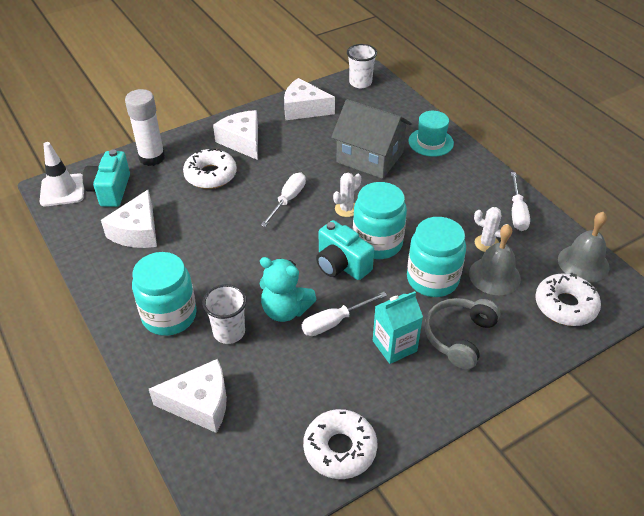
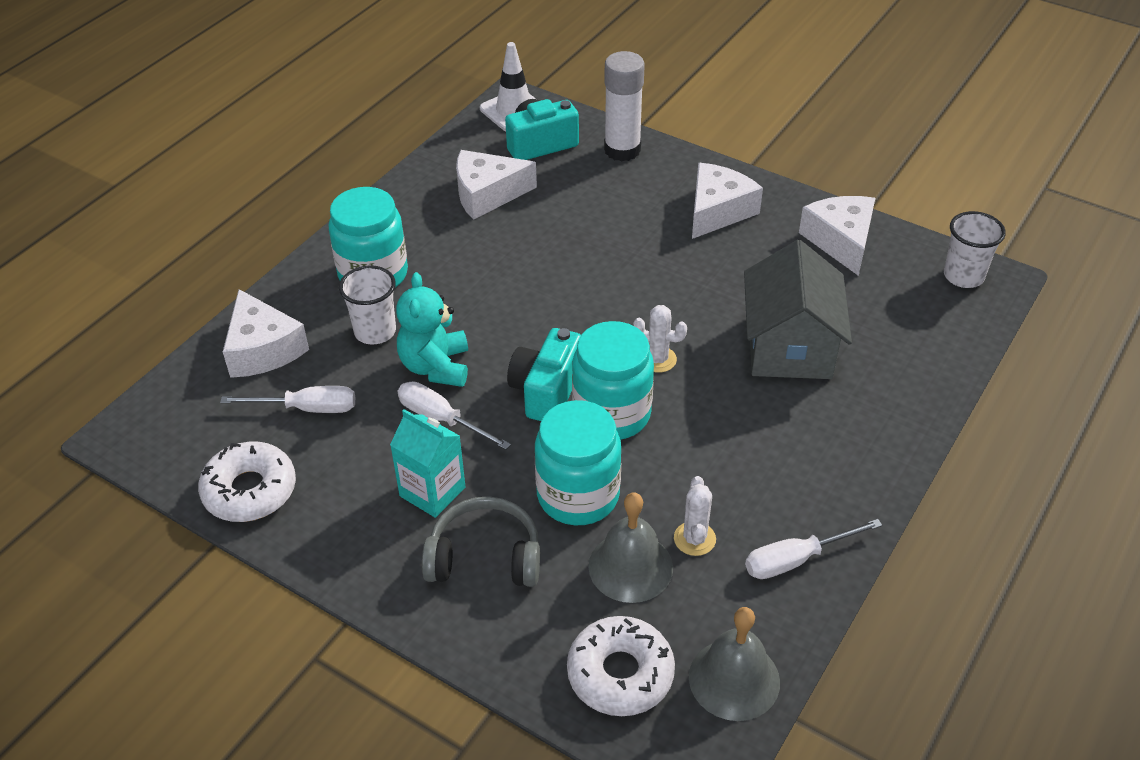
camera: 65 degrees right, 0 degrees up
white donut [183,148,237,189] -> none
white screwdriver [261,173,306,227] -> white screwdriver moved to [220,386,355,413]
turquoise hat [408,111,454,157] -> none

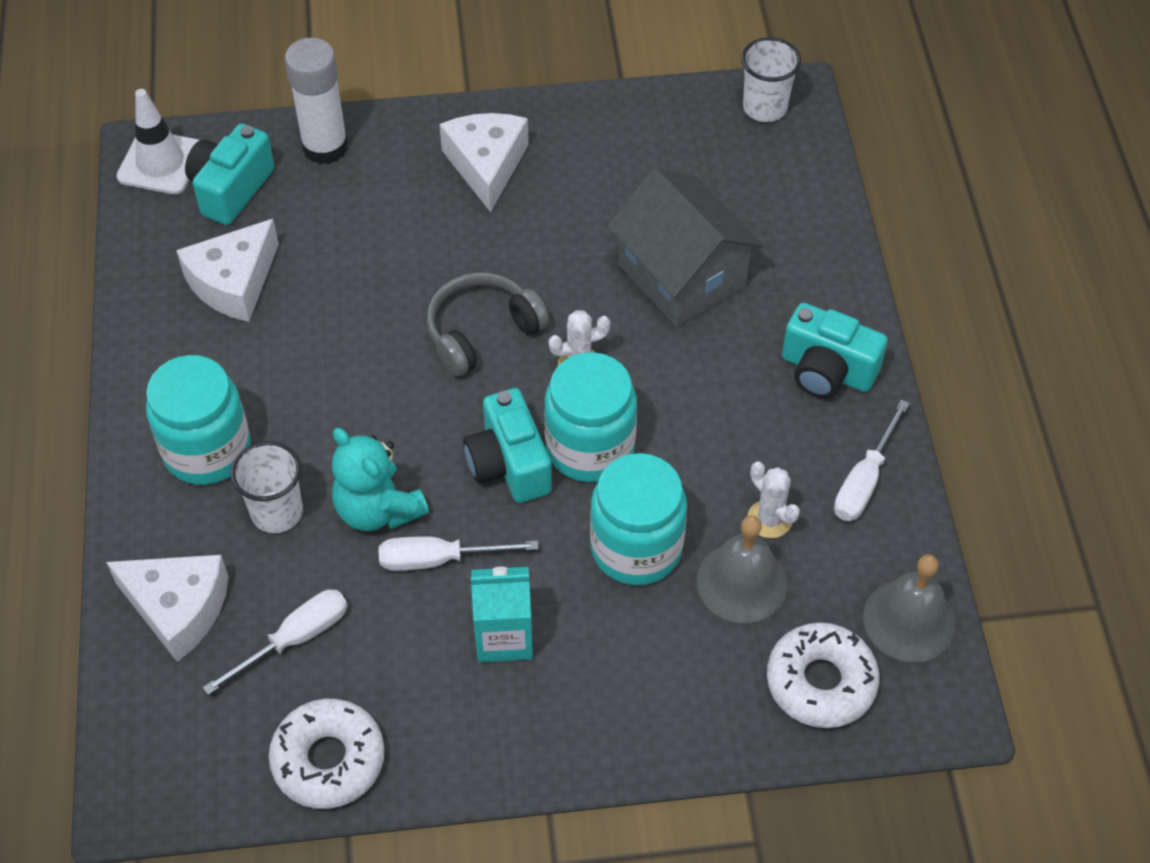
camera: 40 degrees left, 10 degrees up
grey headphones [422,496,540,587] -> grey headphones moved to [427,272,549,377]
white cheese [799,196,875,276] -> none
none -> turquoise camera [782,303,888,398]

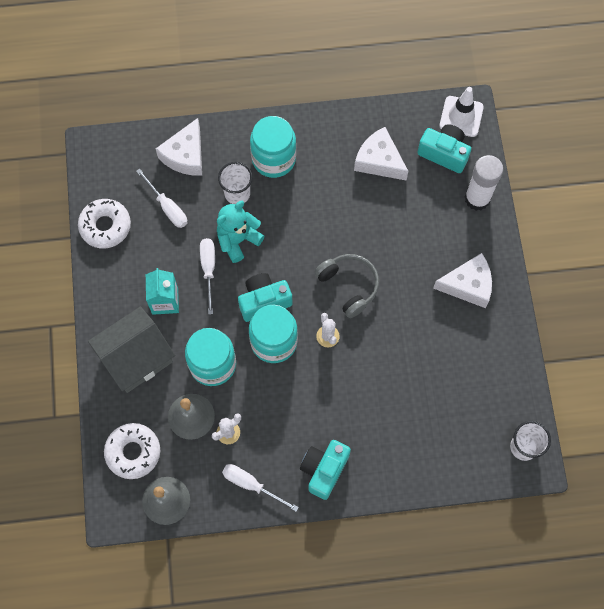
camera: 90 degrees right, 15 degrees up
grey house [607,168,764,327] -> grey house moved to [88,306,175,393]

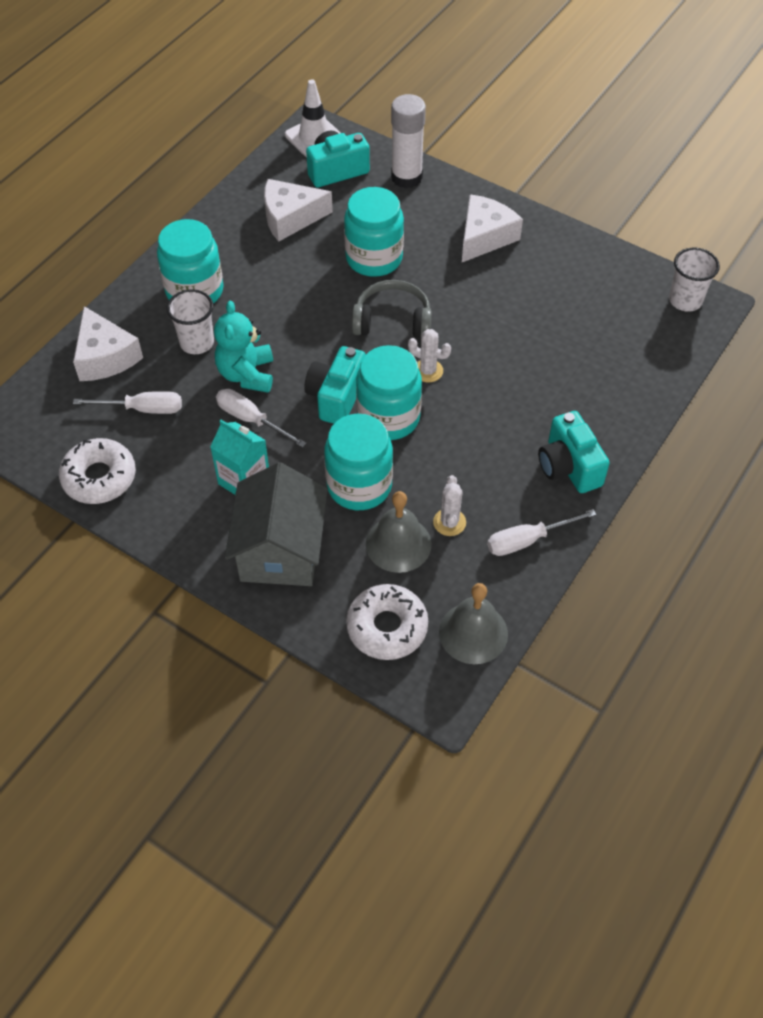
camera: 50 degrees left, 15 degrees down
none -> turquoise jar [344,187,404,277]

